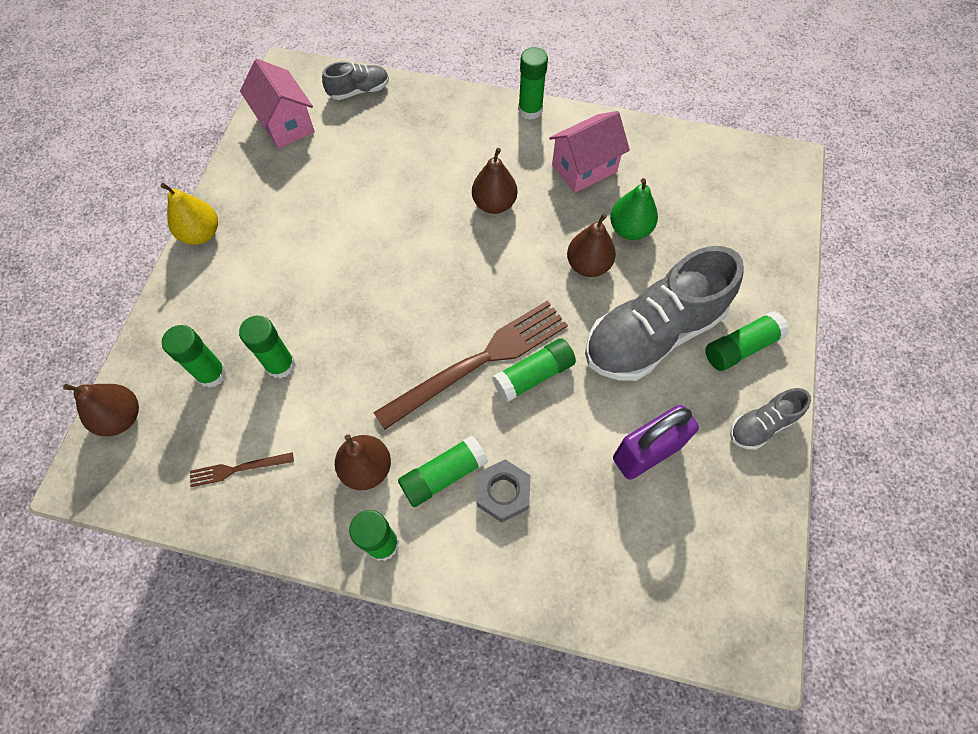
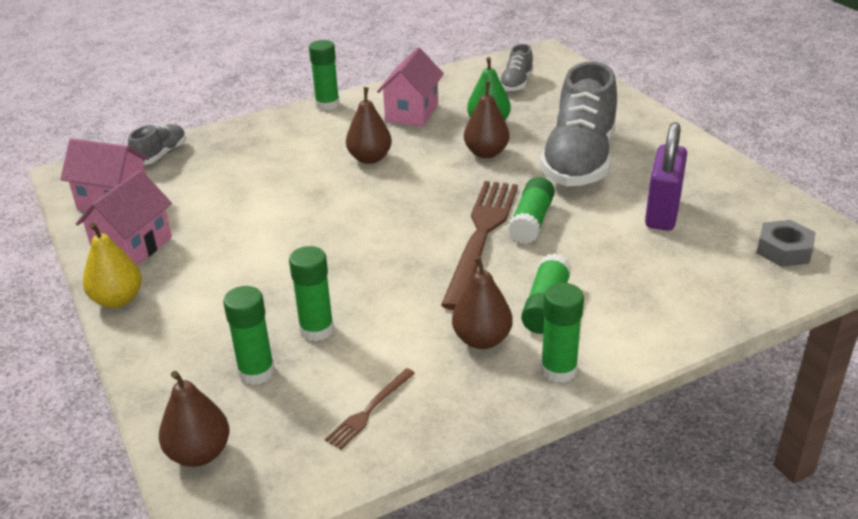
camera: 40 degrees left, 30 degrees down
grey nut [476,459,530,523] -> grey nut moved to [756,220,816,267]
green glue stick [705,311,789,371] -> none
grey shoe [730,388,811,450] -> grey shoe moved to [500,44,533,92]
none -> pink house [76,170,172,266]

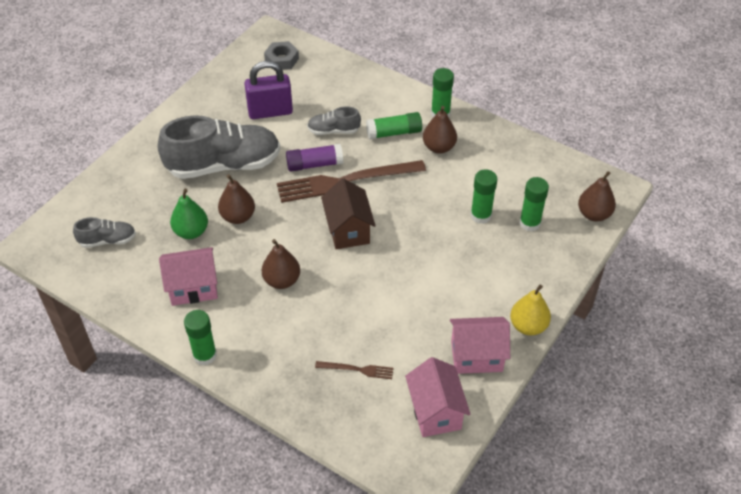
camera: 120 degrees left, 15 degrees up
grey shoe [128,124,186,165] -> grey shoe moved to [307,106,361,135]
brown fork [325,368,415,450] -> brown fork moved to [315,361,394,379]
green glue stick [508,177,555,244] -> purple glue stick [286,144,343,171]
none -> brown house [321,178,376,249]

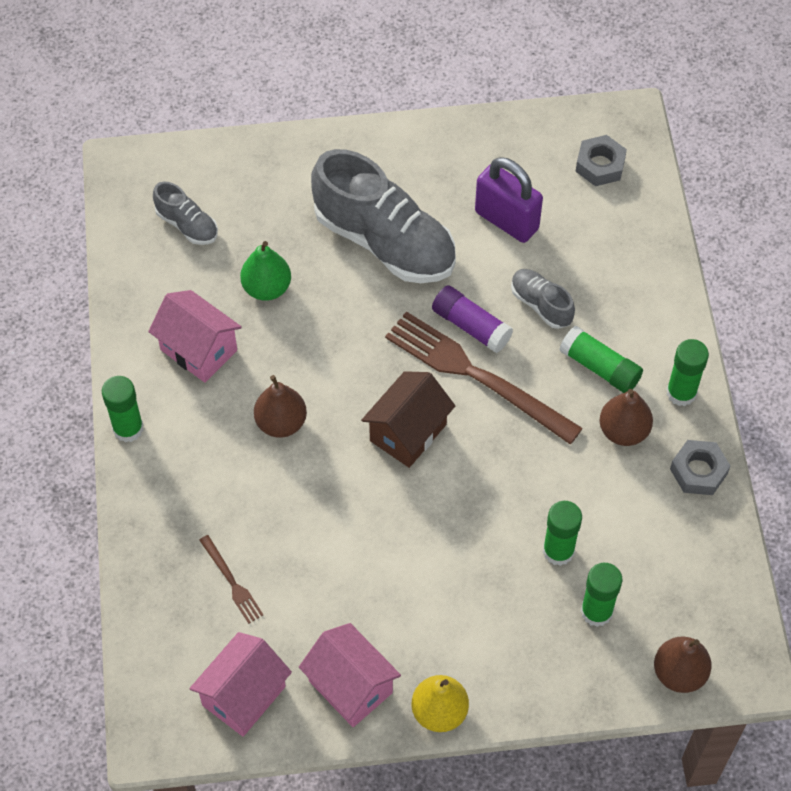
camera: 50 degrees right, 10 degrees up
brown pear [218,174,255,224] -> none
none -> grey nut [670,440,730,495]

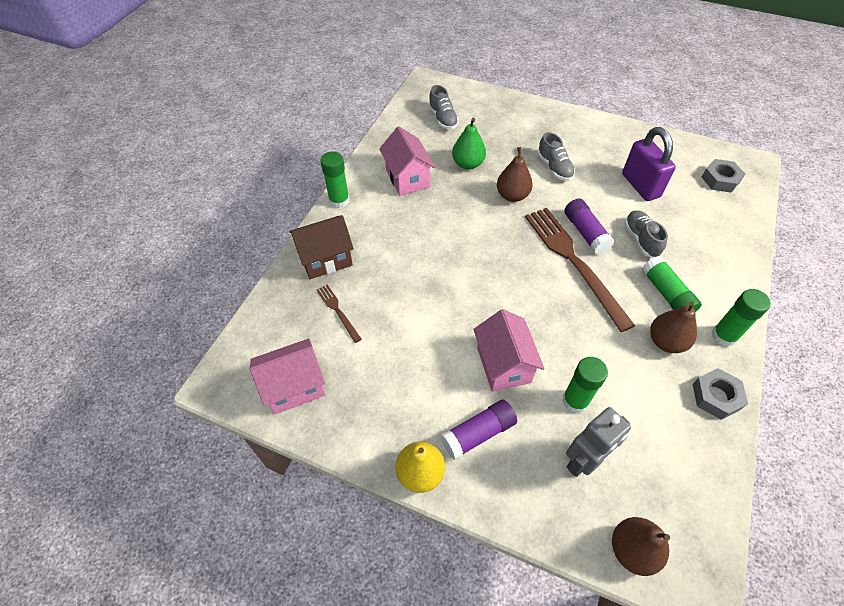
camera: 30 degrees right, 5 degrees down
brown fork [199,535,264,624] -> brown fork turned 150 degrees clockwise [317,285,362,343]
brown pear [254,375,307,438] -> brown pear moved to [497,147,533,202]
pink house [299,623,401,727] -> pink house moved to [473,309,545,392]
grey shoe [311,149,456,283] -> grey shoe [538,132,575,181], size x0.47
brown house [361,371,455,468] -> brown house moved to [290,215,354,279]
green glue stick [581,563,622,627] -> grey robot [566,407,631,477]
none -> purple glue stick [441,400,517,460]

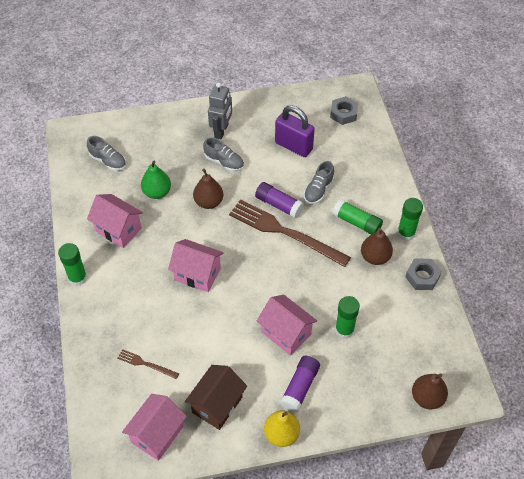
camera: 35 degrees left, 0 degrees up
brown house [290,215,354,279] -> brown house moved to [185,365,247,430]
grey robot [566,407,631,477] -> grey robot moved to [208,83,232,139]
grey shoe [624,210,668,258] -> grey shoe turned 105 degrees counterclockwise [304,161,334,204]
none -> pink house [168,239,224,292]

